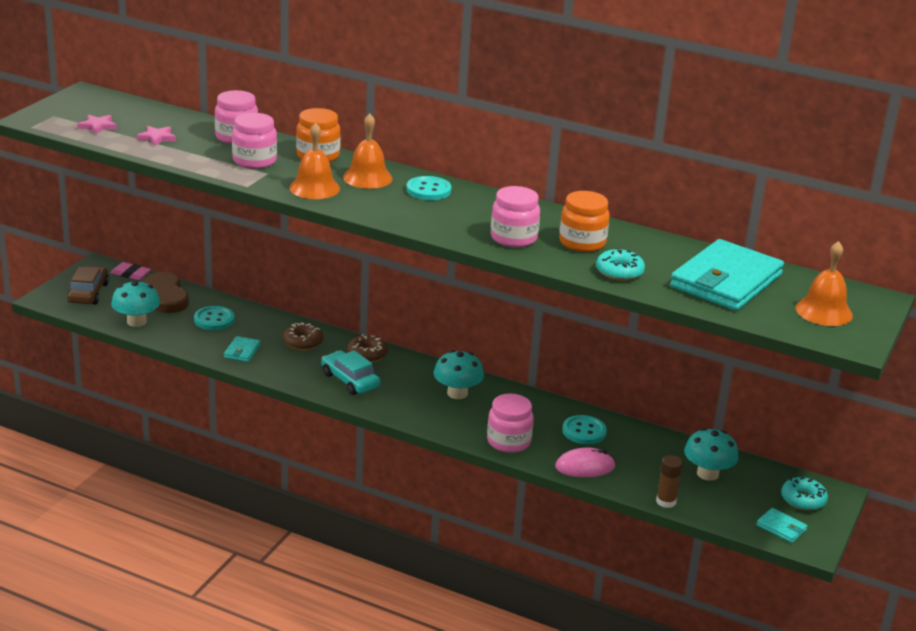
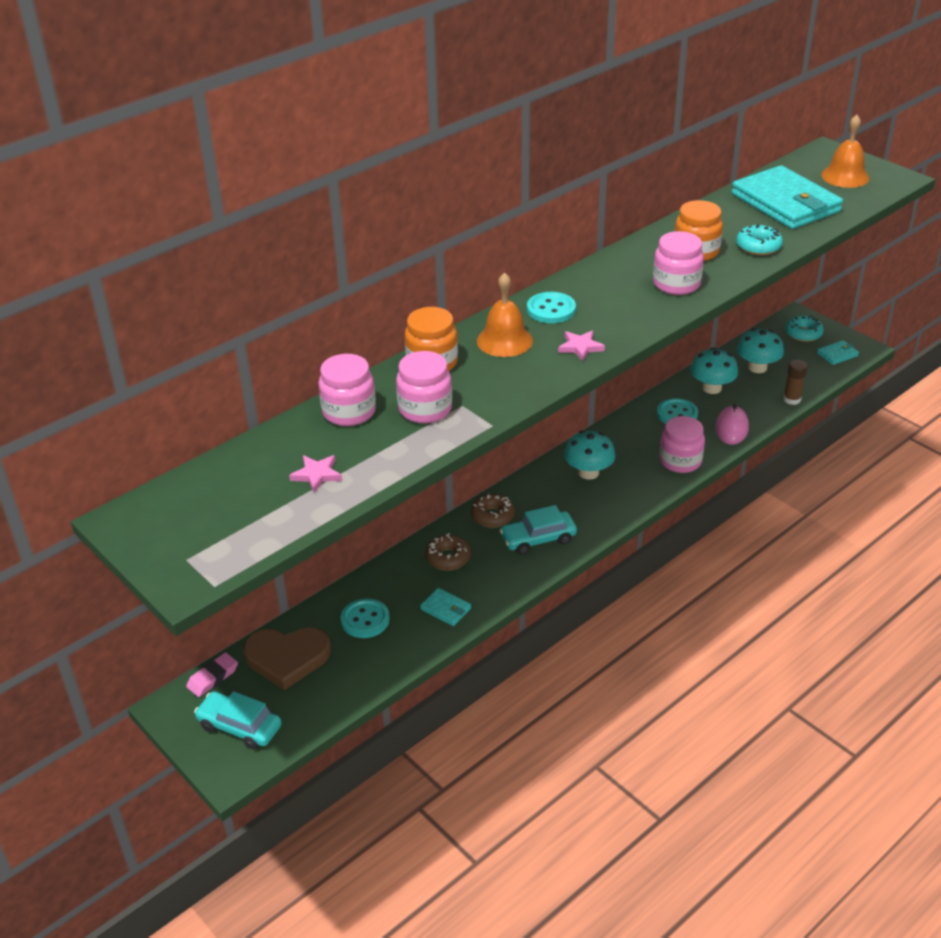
camera: 65 degrees left, 10 degrees up
brown car [67,266,109,305] -> turquoise car [194,691,282,750]
pink star [77,115,117,134] -> pink star moved to [558,331,605,361]
turquoise mushroom [111,280,160,327] -> turquoise mushroom moved to [690,347,738,394]
orange bell [290,122,340,199] -> none

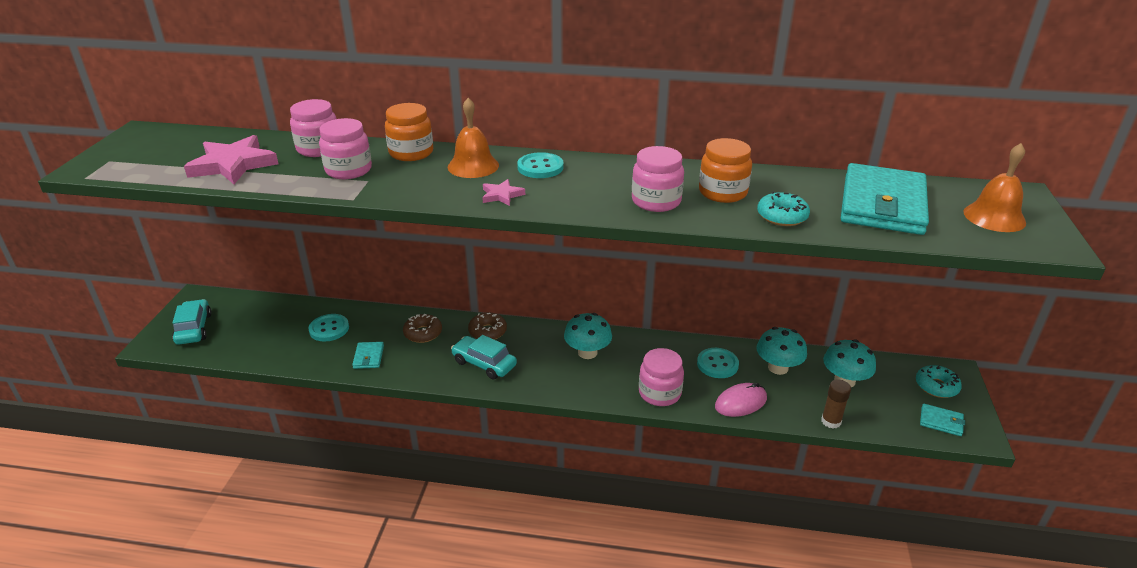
camera: 50 degrees right, 5 degrees down
pink eraser [186,652,238,697] -> none
brown heart [243,627,331,690] -> none
pink star [289,455,342,493] -> pink star [184,135,279,184], size x2.04

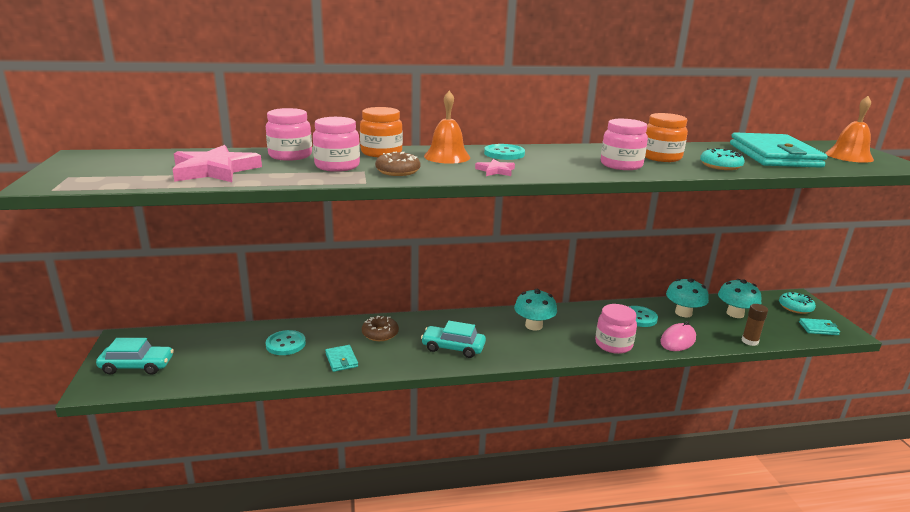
camera: 20 degrees left, 10 degrees down
turquoise car [172,299,212,345] -> turquoise car turned 120 degrees clockwise [96,338,174,375]
brown donut [468,312,507,340] -> brown donut moved to [375,152,420,176]

